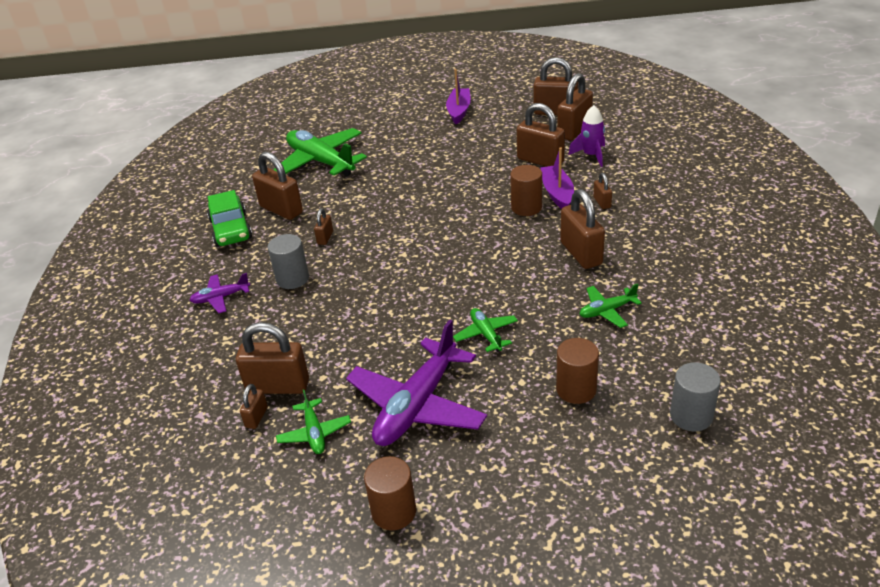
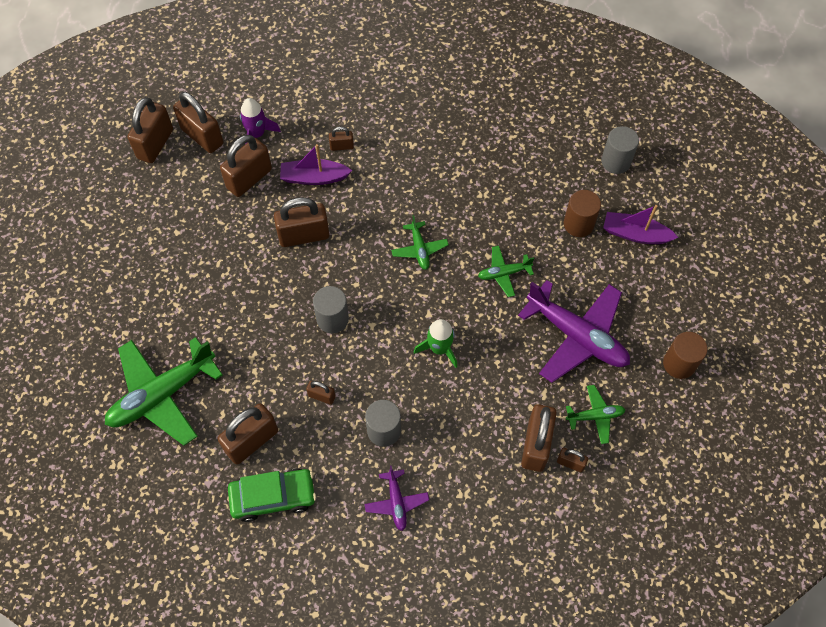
camera: 85 degrees left, 25 degrees up
purple boat [446,69,471,124] -> purple boat moved to [603,205,678,244]
brown cylinder [510,165,542,216] -> none
brown padlock [560,189,605,269] -> brown padlock moved to [274,197,330,247]
green plane [580,283,642,328] -> green plane moved to [391,215,449,270]
none -> grey cylinder [313,286,349,333]
none -> green rocket [414,319,458,368]

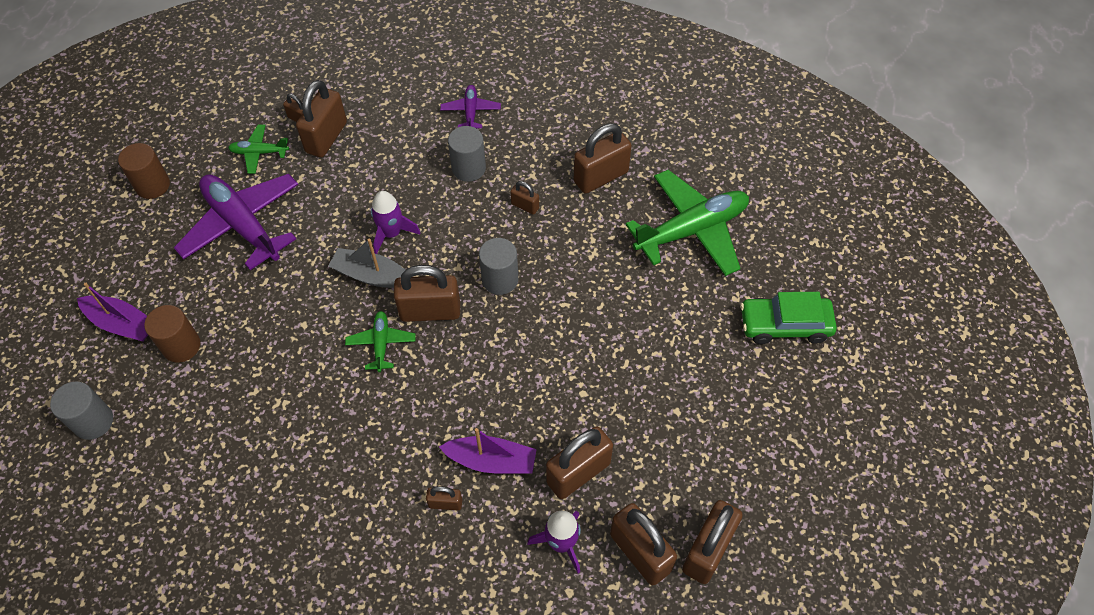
camera: 170 degrees left, 5 degrees down
green car [228,468,316,522] -> green car moved to [740,292,837,344]
brown padlock [274,197,330,247] -> brown padlock moved to [394,265,460,322]
green rocket [414,319,458,368] -> purple rocket [371,191,420,254]
green plane [478,246,534,297] -> none
none -> grey boat [329,238,405,288]

